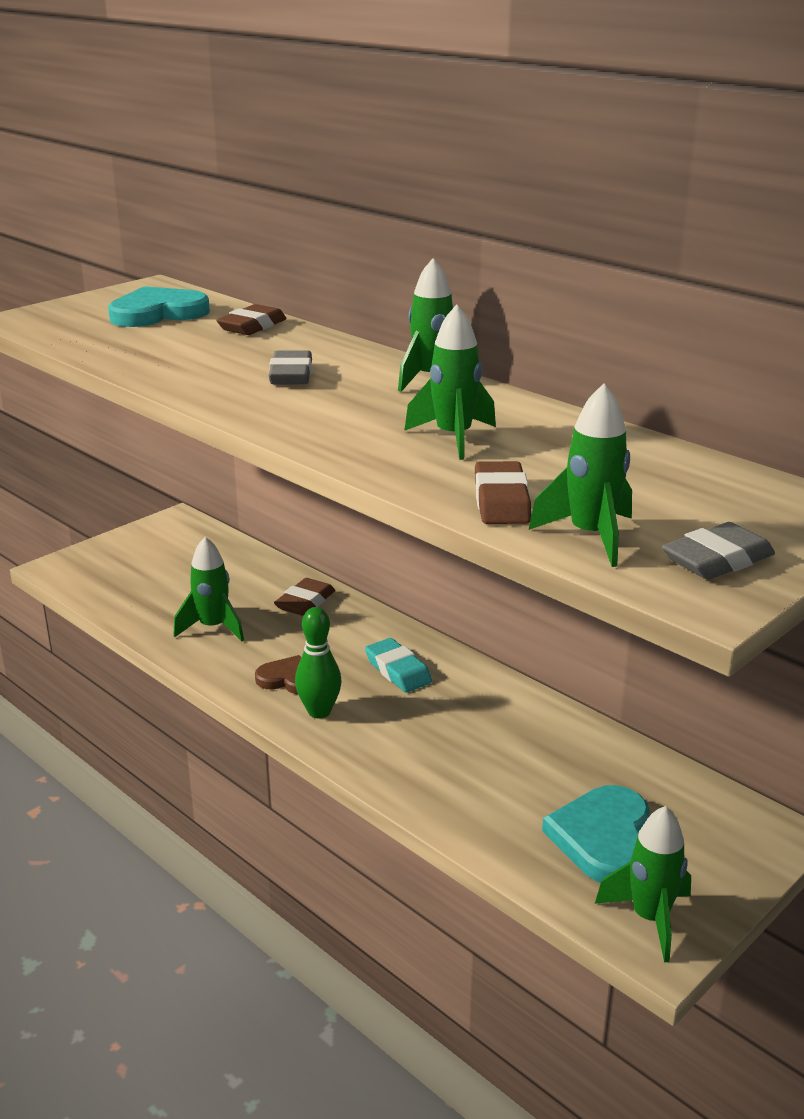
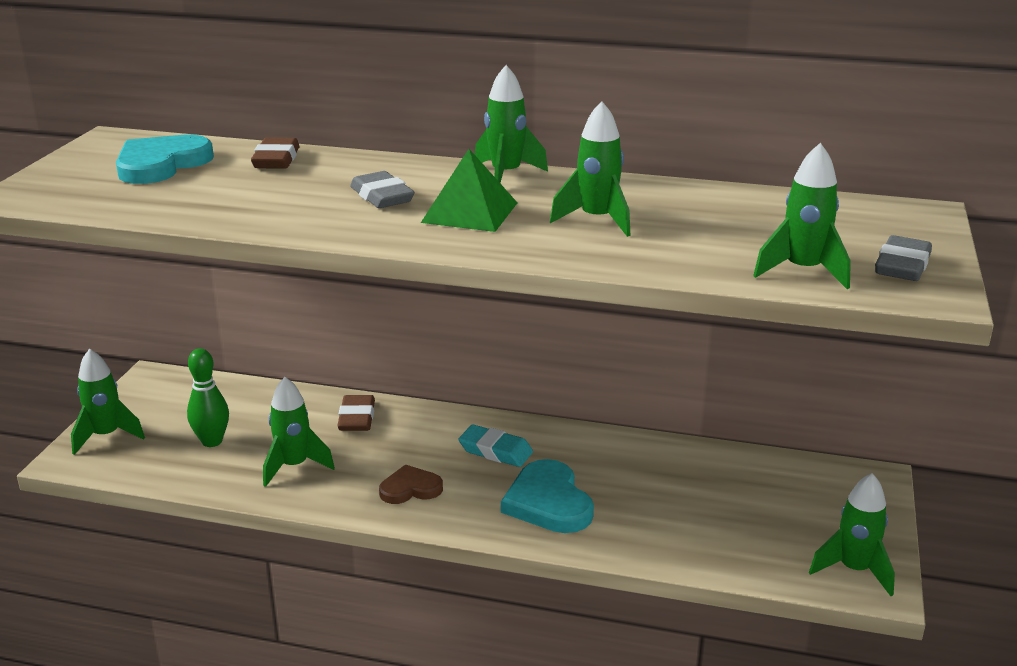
camera: 30 degrees left, 0 degrees up
green bowling pin [295,607,342,718] -> green bowling pin moved to [187,348,229,447]
brown eraser [475,461,531,524] -> none
turquoise heart [542,785,650,883] -> turquoise heart moved to [501,459,594,533]
none -> green rocket [71,349,145,455]
none -> green pyramid [421,149,517,232]

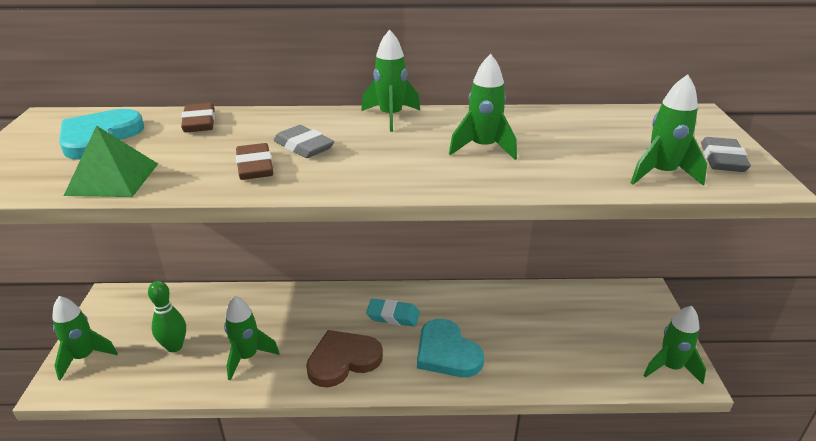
camera: 15 degrees left, 5 degrees up
brown eraser [337,395,375,431] -> brown eraser moved to [236,143,273,180]
brown heart [379,464,443,504] -> brown heart [306,330,383,387], size x1.62
green pyramid [421,149,517,232] -> green pyramid moved to [64,125,158,197]

